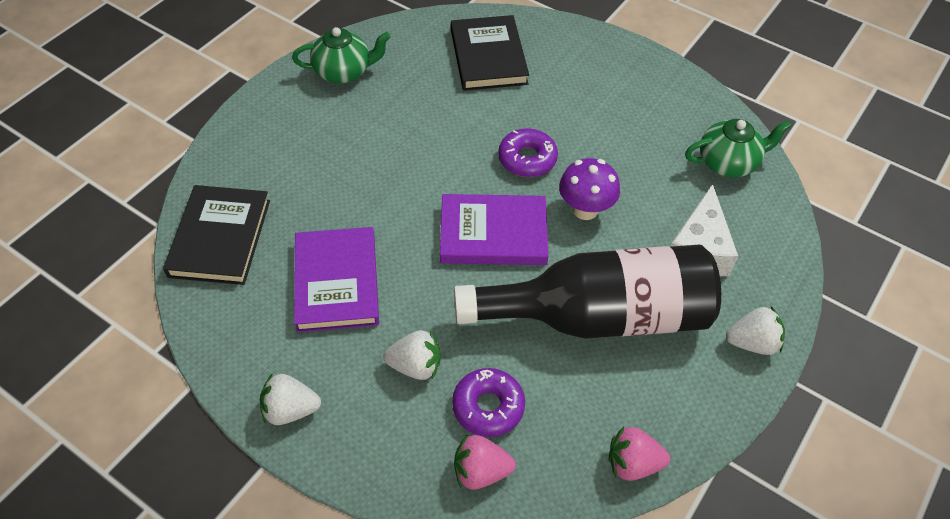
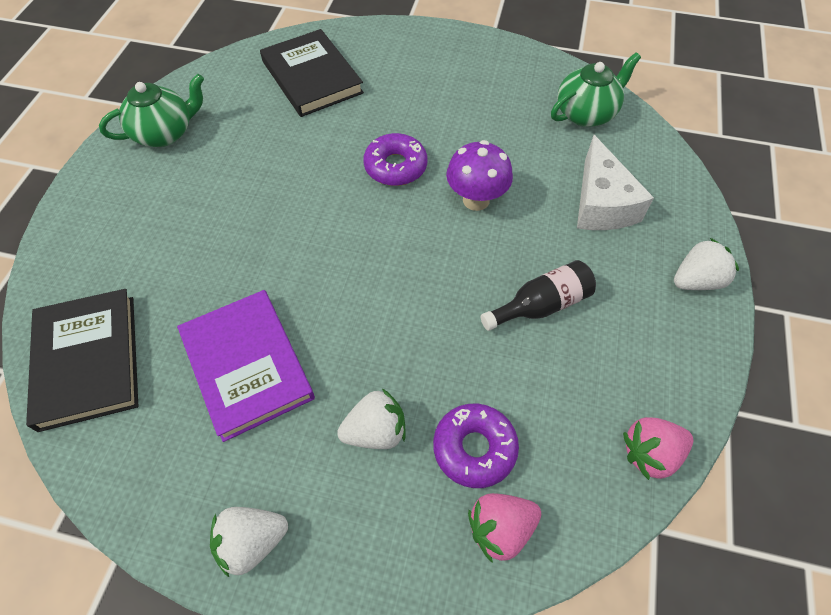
camera: 20 degrees left, 5 degrees up
purple book [440,194,549,265] -> none
black bottle [454,245,721,339] -> black bottle [481,260,596,331], size x0.43

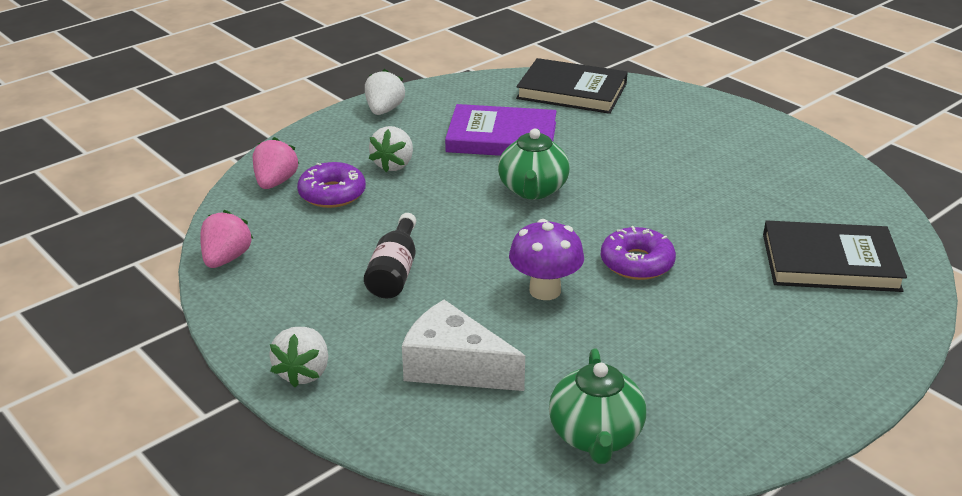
camera: 125 degrees right, 25 degrees down
green teapot [99,74,204,147] -> green teapot moved to [498,129,570,199]

